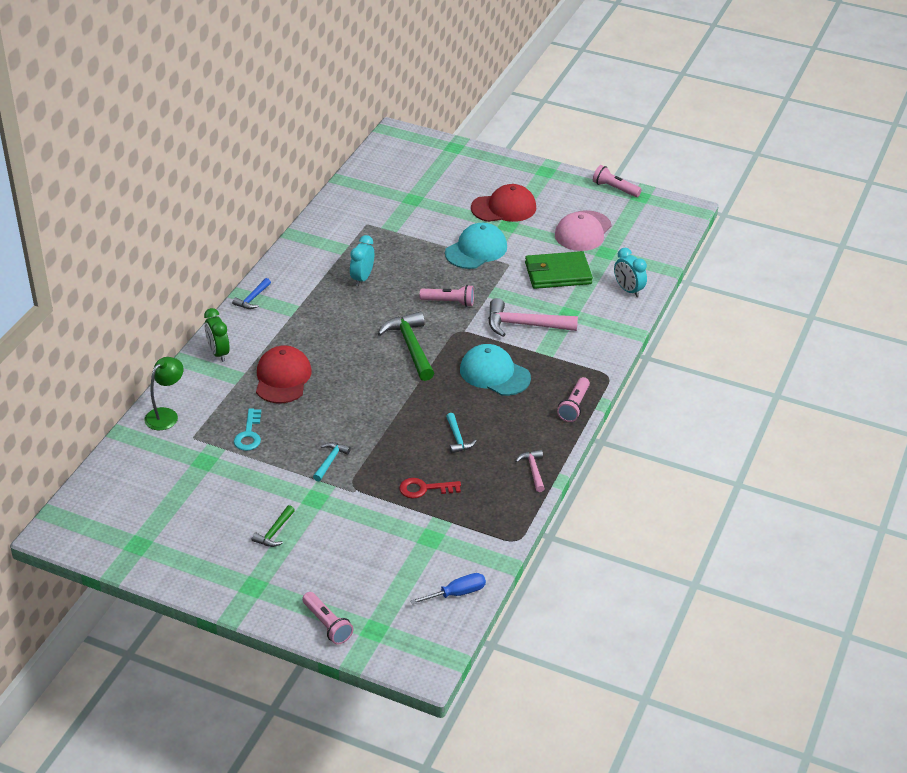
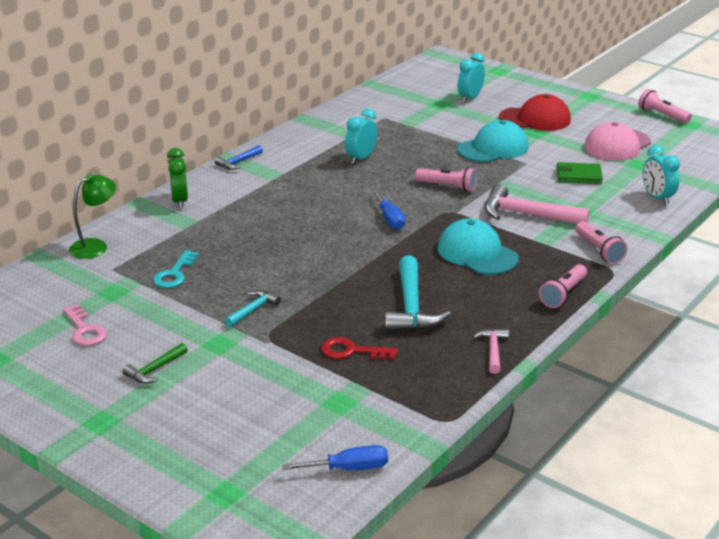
camera: 15 degrees right, 10 degrees down
red cap [256,345,312,404] -> none
pink flashlight [302,592,353,644] -> pink flashlight moved to [576,221,627,264]
green hammer [377,311,434,381] -> blue screwdriver [372,189,405,230]
turquoise hammer [446,413,476,453] -> turquoise hammer [385,256,451,332], size x1.88
green wallet [525,251,593,289] -> green wallet [556,162,603,184], size x0.64
none -> pink key [63,304,107,346]
none -> turquoise clock [458,53,485,103]

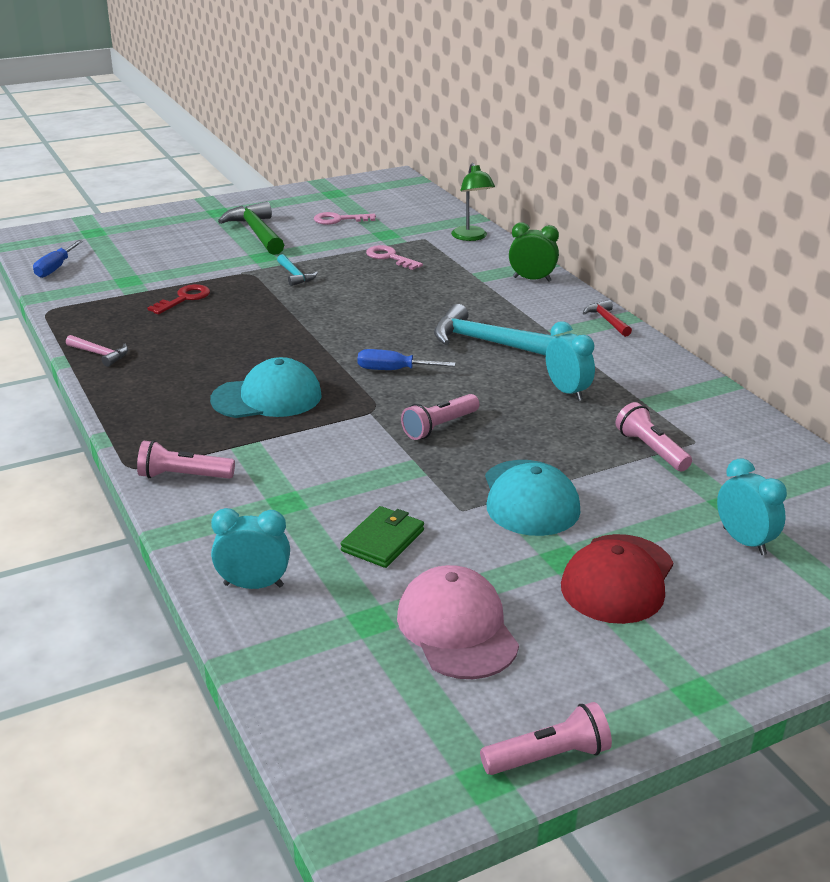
camera: 115 degrees right, 0 degrees up
green hammer [122,343,188,384] -> green hammer [218,201,284,255], size x1.88
turquoise key [153,250,199,288] -> pink key [366,245,423,270]
blue hammer [215,145,263,170] -> red hammer [583,300,632,337]
turquoise hammer [385,256,451,332] -> turquoise hammer moved to [434,304,558,356]
pink hammer [485,184,590,224] -> none
pink flashlight [539,264,587,308] -> pink flashlight moved to [615,402,692,472]

